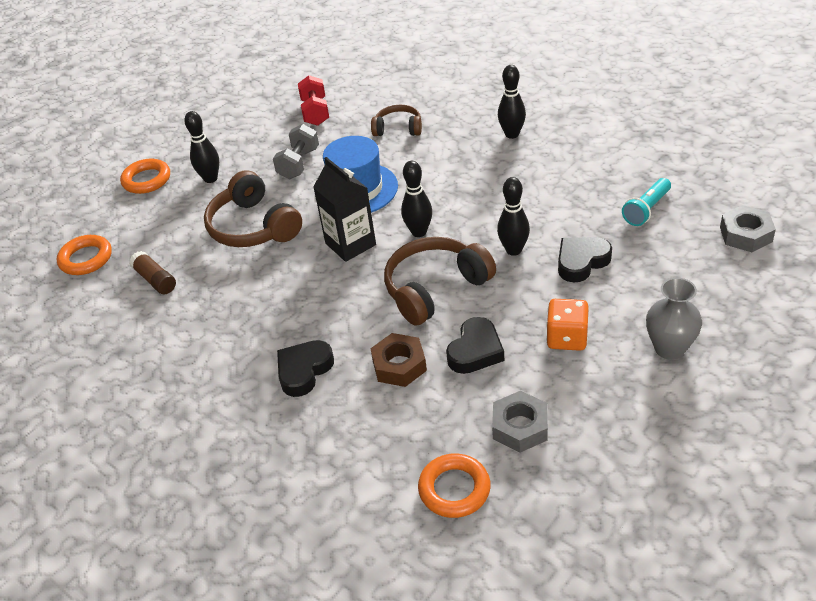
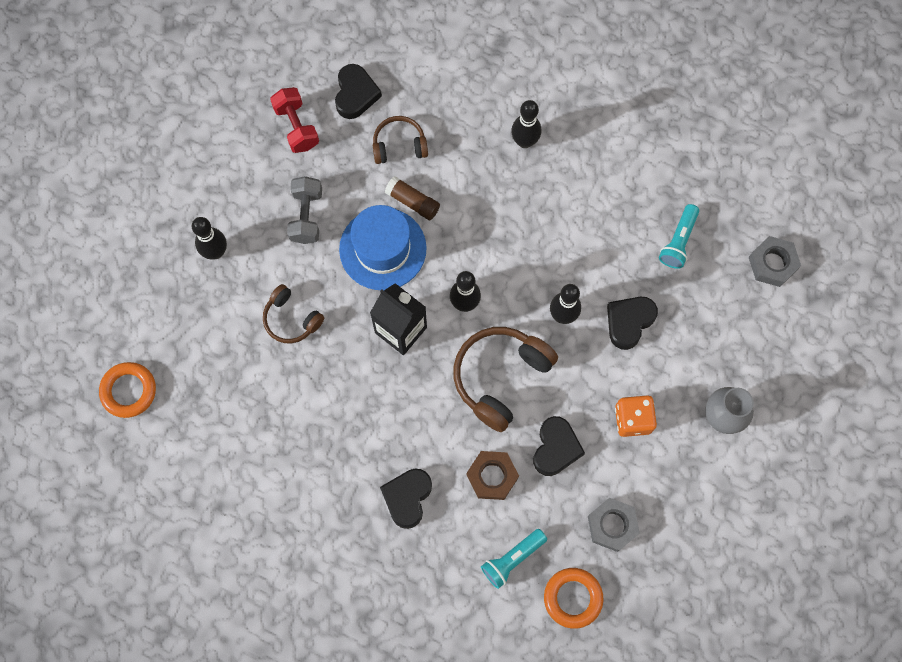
camera: 20 degrees left, 30 degrees up
orange ring [120,159,170,194] -> none
brown glue stick [129,251,176,294] -> brown glue stick moved to [385,176,440,220]
brown headphones [204,170,302,247] -> brown headphones [263,284,324,343], size x0.59
none -> black heart [335,64,382,119]
none -> turquoise flashlight [481,529,547,589]

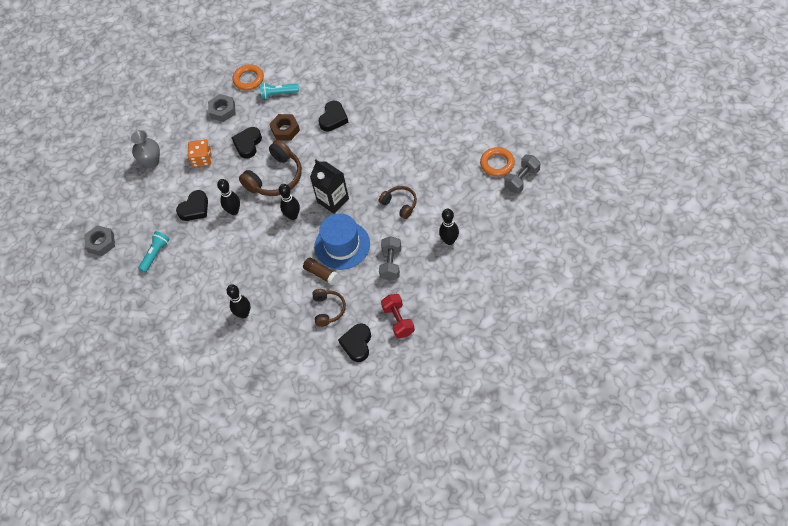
camera: 170 degrees left, 15 degrees down
brown headphones [373,116,428,164] -> brown headphones turned 90 degrees counterclockwise [312,289,346,327]
turquoise flashlight [481,529,547,589] -> turquoise flashlight turned 150 degrees counterclockwise [260,83,299,99]
none -> grey dumbbell [504,154,540,193]

